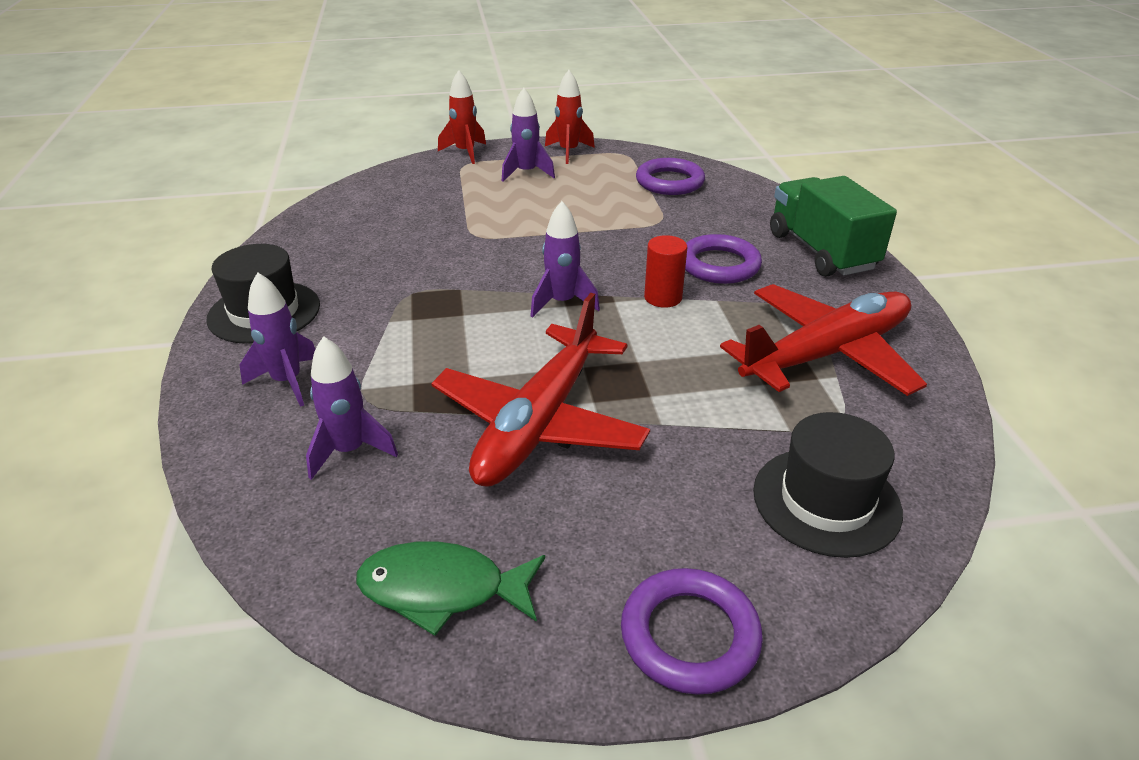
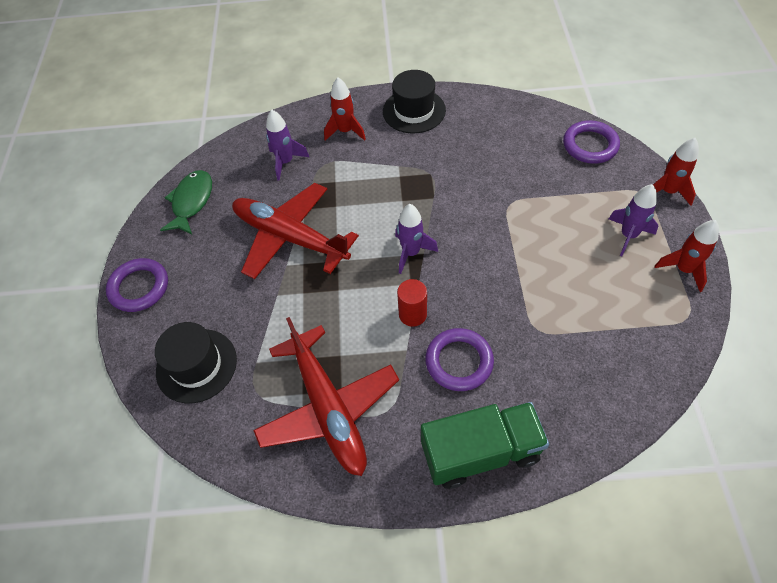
camera: 100 degrees right, 20 degrees up
purple rocket [239,272,315,407] -> red rocket [324,78,366,141]
purple ring [636,158,705,195] -> purple ring moved to [563,120,620,164]

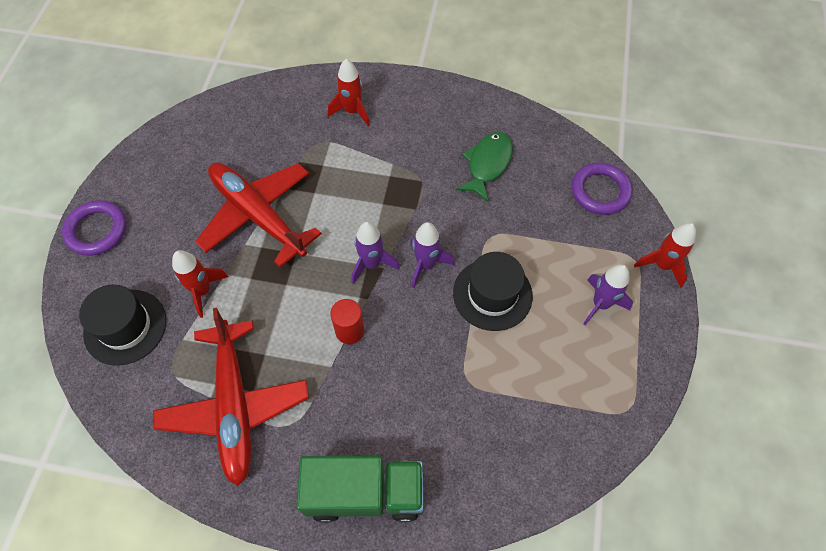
camera: 10 degrees right, 5 degrees up
green fish [160,170,212,235] -> green fish moved to [456,132,513,202]
purple rocket [266,109,309,181] -> purple rocket moved to [410,222,454,288]
black hat [383,70,446,134] -> black hat moved to [453,252,533,331]
purple ring [425,328,494,391] -> none
red rocket [654,220,719,292] -> red rocket moved to [172,250,228,318]

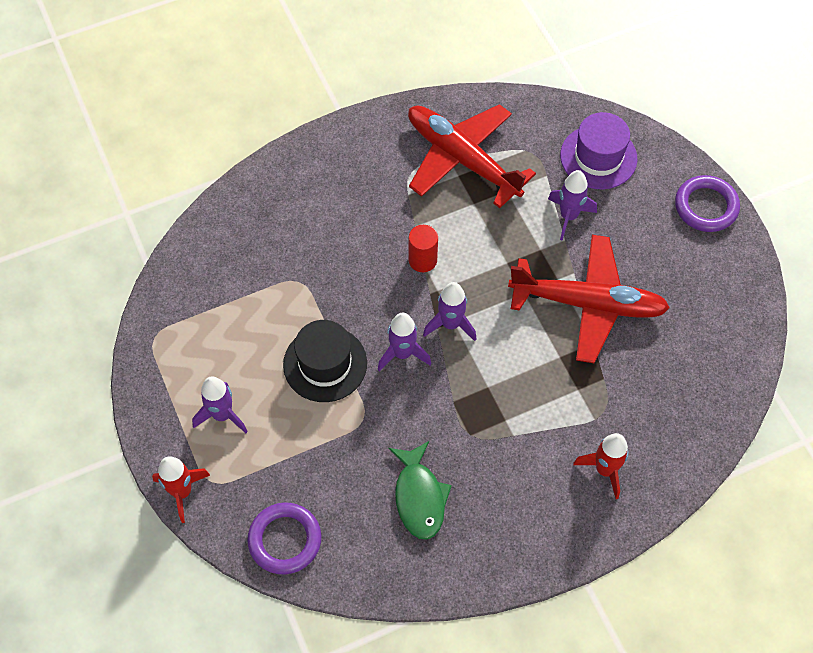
camera: 145 degrees right, 0 degrees up
black hat [79,284,166,366] -> purple hat [560,112,637,189]
red rocket [172,250,228,318] -> purple rocket [548,170,597,241]
green truck [296,456,423,523] -> none

